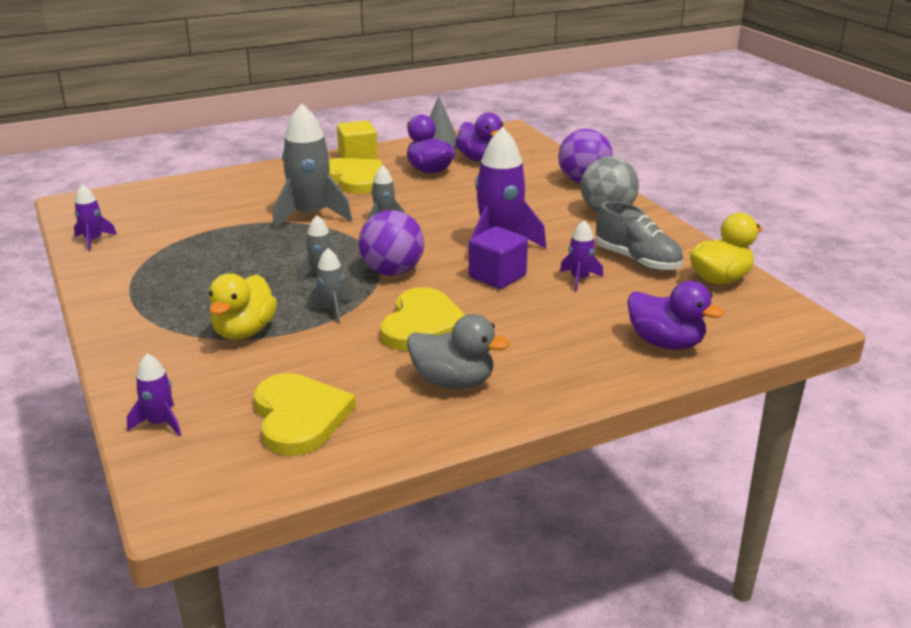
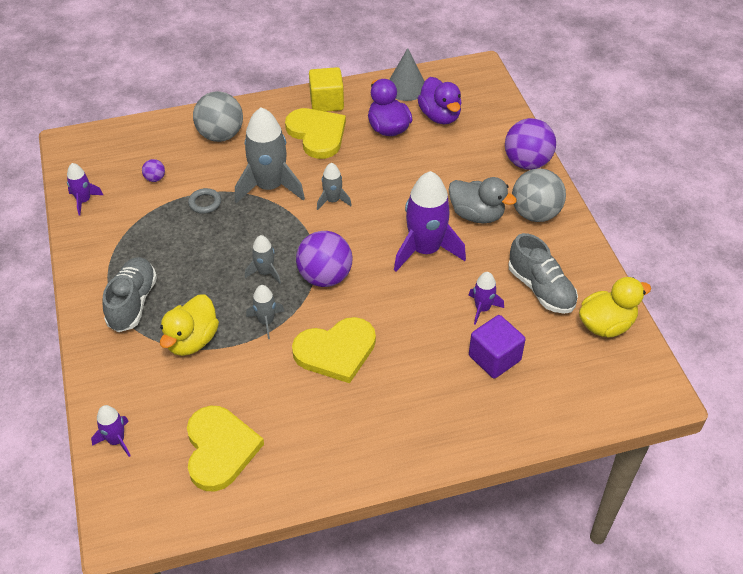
camera: 10 degrees right, 20 degrees up
yellow heart [380,287,465,351] -> yellow heart turned 45 degrees clockwise [292,317,376,383]
grey duck [407,314,510,389] -> grey duck moved to [448,177,517,223]
purple cube [469,226,528,289] -> purple cube moved to [469,315,526,378]
purple duck [627,281,724,350] -> none
none -> grey shoe [102,257,157,332]
none -> purple ball [142,159,165,182]
none -> grey ring [188,188,221,214]
none -> grey ball [193,91,243,142]

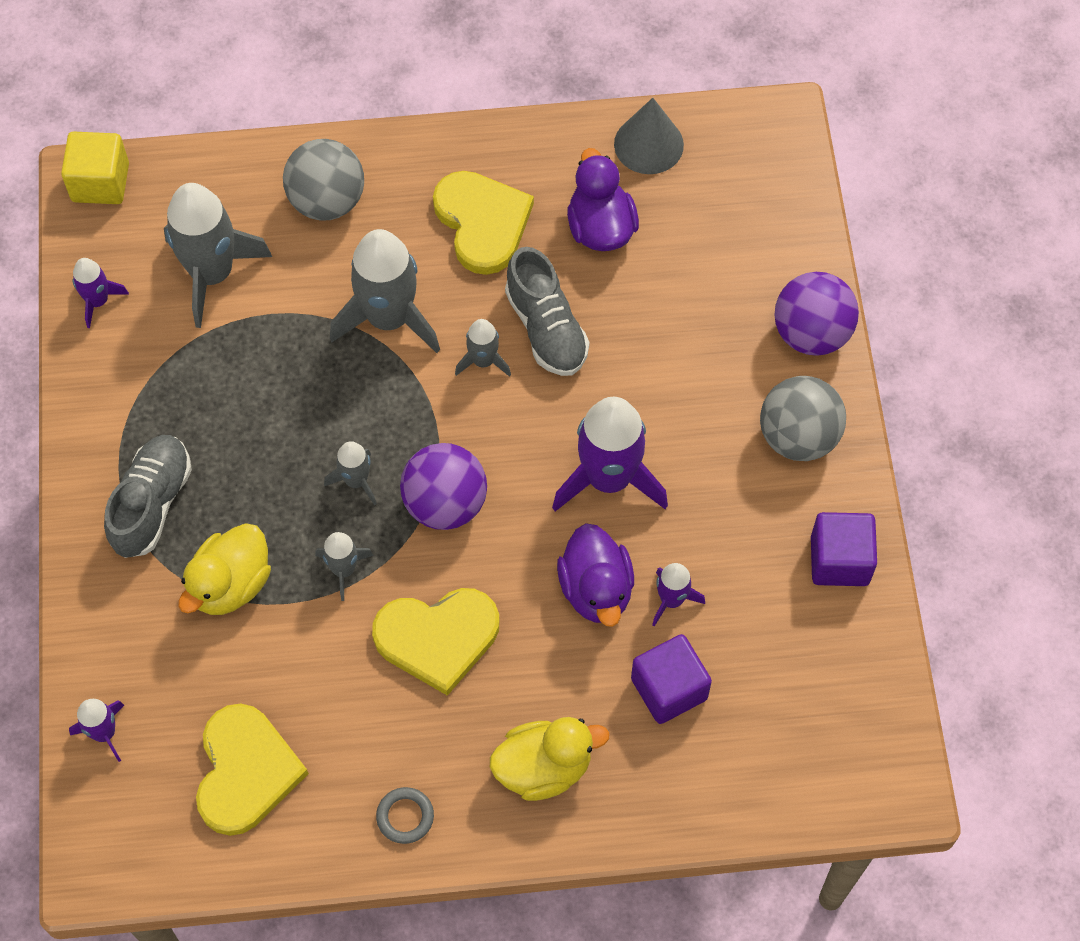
camera: 10 degrees right, 15 degrees up
purple ball [142,159,165,182] -> grey rocket [164,183,272,328]
grey ring [188,188,221,214] -> grey ring moved to [376,787,434,844]
yellow cube [309,67,344,112] -> yellow cube moved to [61,132,129,204]
purple duck [417,77,462,124] -> purple duck moved to [557,523,634,627]
grey duck [448,177,517,223] -> none
grey shoe [509,233,578,314] -> grey shoe moved to [505,247,589,376]
yellow duck [579,277,651,337] -> yellow duck moved to [490,717,610,801]
none -> purple cube [811,512,877,586]

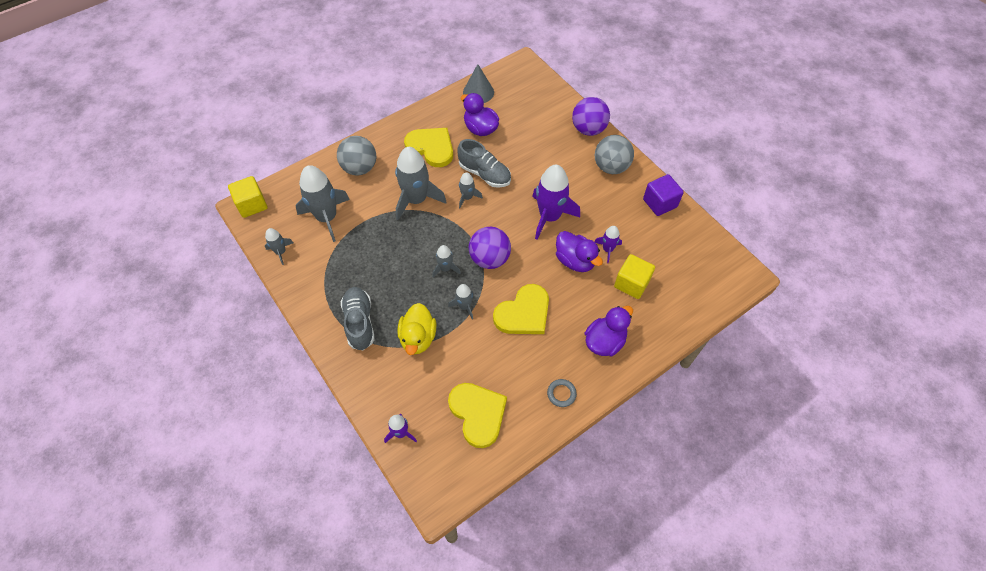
camera: 30 degrees left, 5 degrees down
purple rocket [72,258,129,328] -> grey rocket [265,228,293,265]
yellow duck [490,717,610,801] -> purple duck [585,306,633,356]
purple cube [631,634,712,724] -> yellow cube [614,254,655,299]

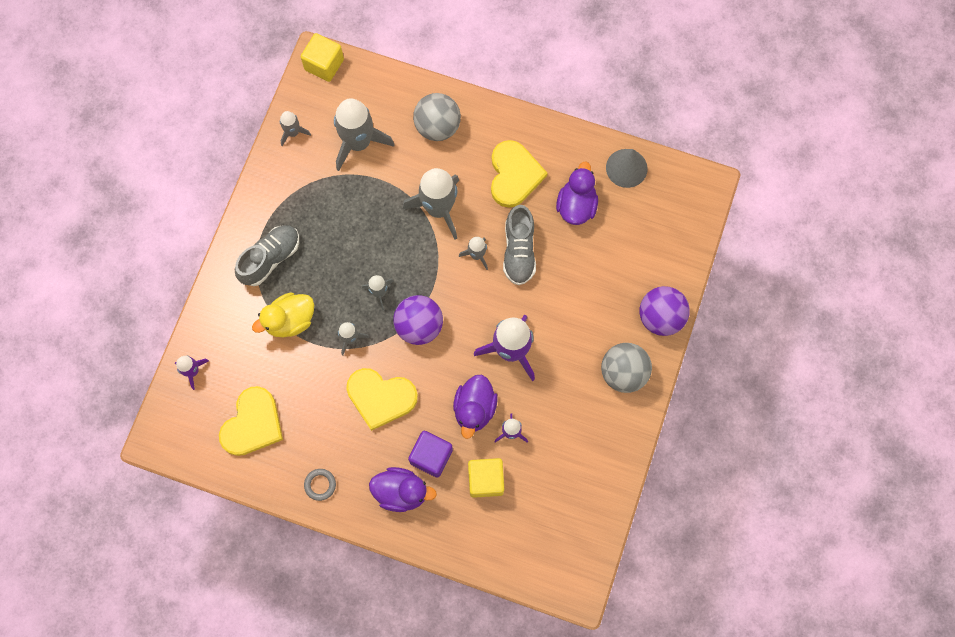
camera: 55 degrees right, 15 degrees up
purple cube [643,174,684,216] -> purple cube moved to [408,431,453,478]

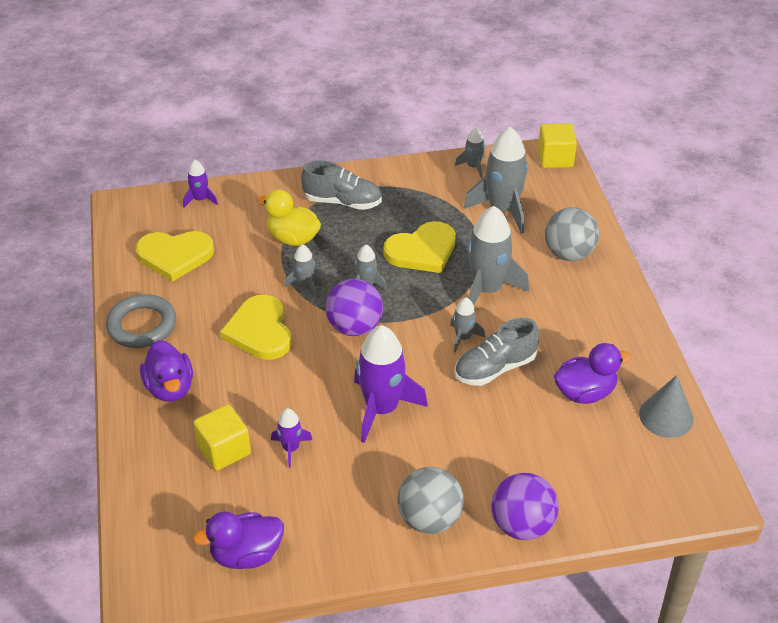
camera: 60 degrees right, 30 degrees down
grey ring [304,469,336,501] -> grey ring [106,294,176,348], size x1.95
purple cube [408,431,453,478] -> none
purple duck [453,374,498,439] -> purple duck moved to [193,511,284,569]
yellow heart [491,140,548,208] -> yellow heart moved to [384,221,456,273]

